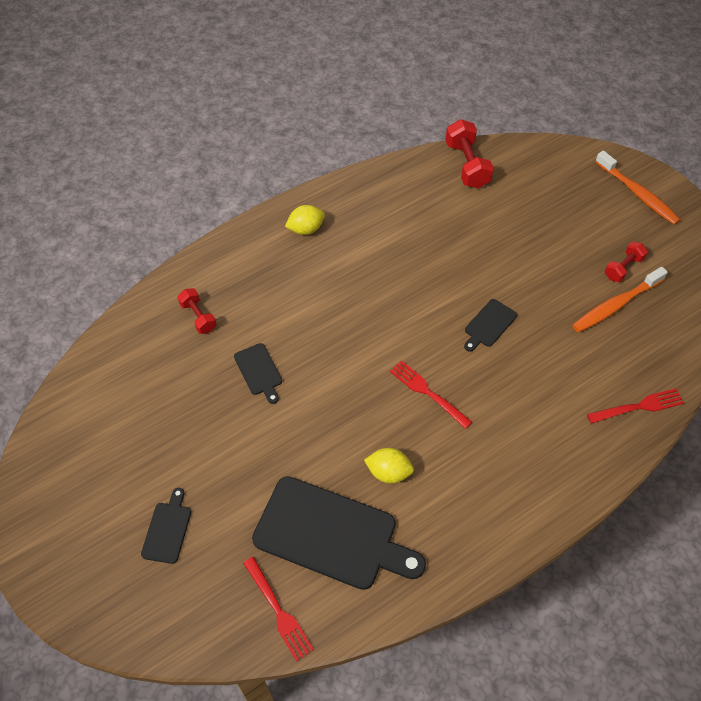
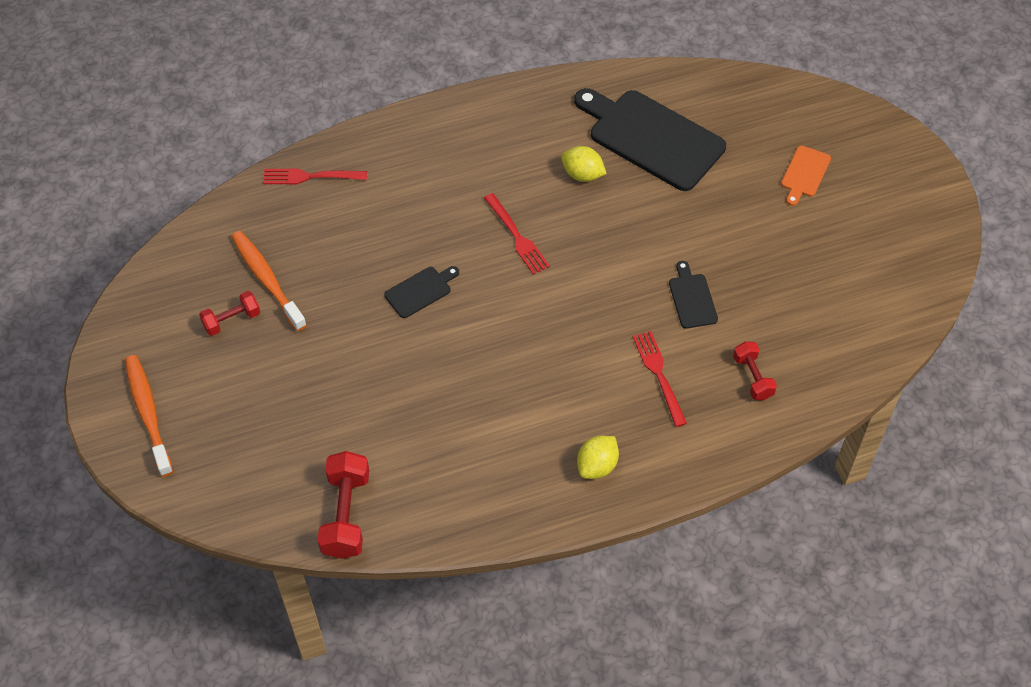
camera: 165 degrees left, 0 degrees up
black cutting board [141,488,191,564] -> orange cutting board [781,146,831,206]
red fork [243,557,314,662] -> red fork moved to [633,331,687,427]
yellow lemon [285,205,325,235] -> yellow lemon turned 45 degrees counterclockwise [577,436,619,479]
orange toothbrush [572,267,668,332] -> orange toothbrush turned 105 degrees counterclockwise [231,231,307,331]

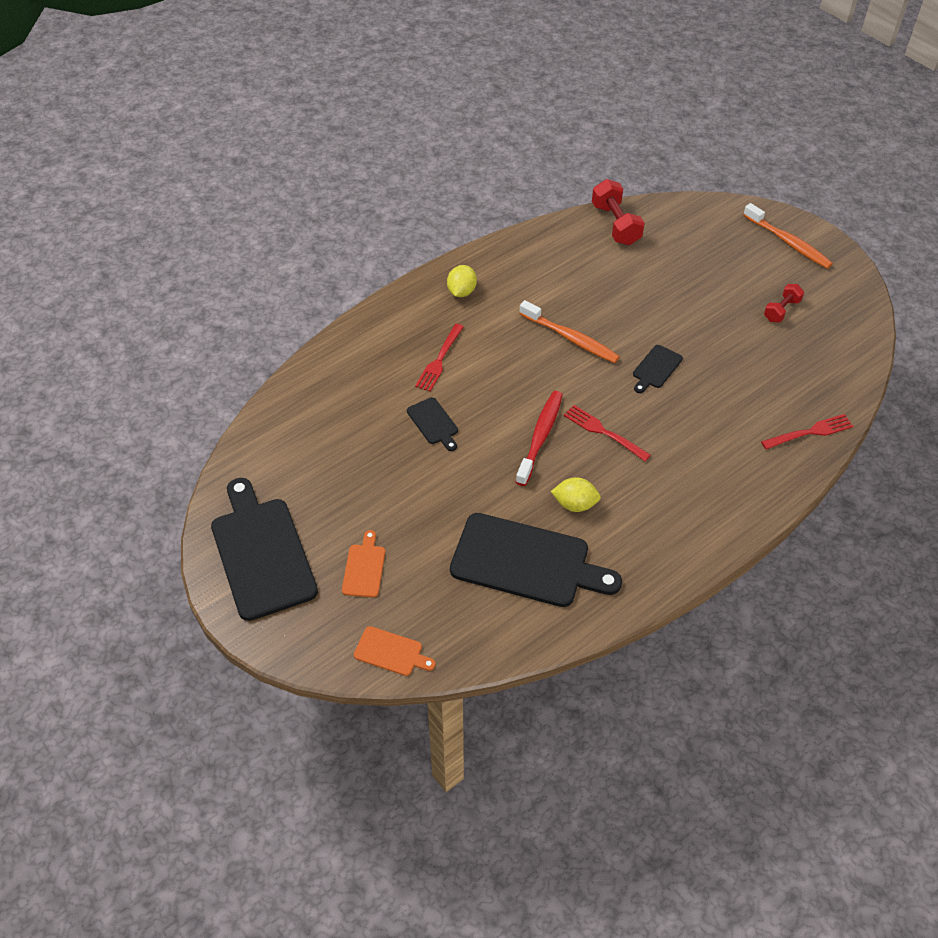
camera: 160 degrees right, 5 degrees down
orange toothbrush [231,231,307,331] -> orange toothbrush moved to [519,300,620,363]
red fork [633,331,687,427] -> red fork turned 60 degrees clockwise [415,324,464,392]
red dumbbell [733,341,777,400] -> none
none -> black cutting board [211,478,318,621]
none -> orange cutting board [354,626,436,676]
none -> red toothbrush [516,391,563,486]

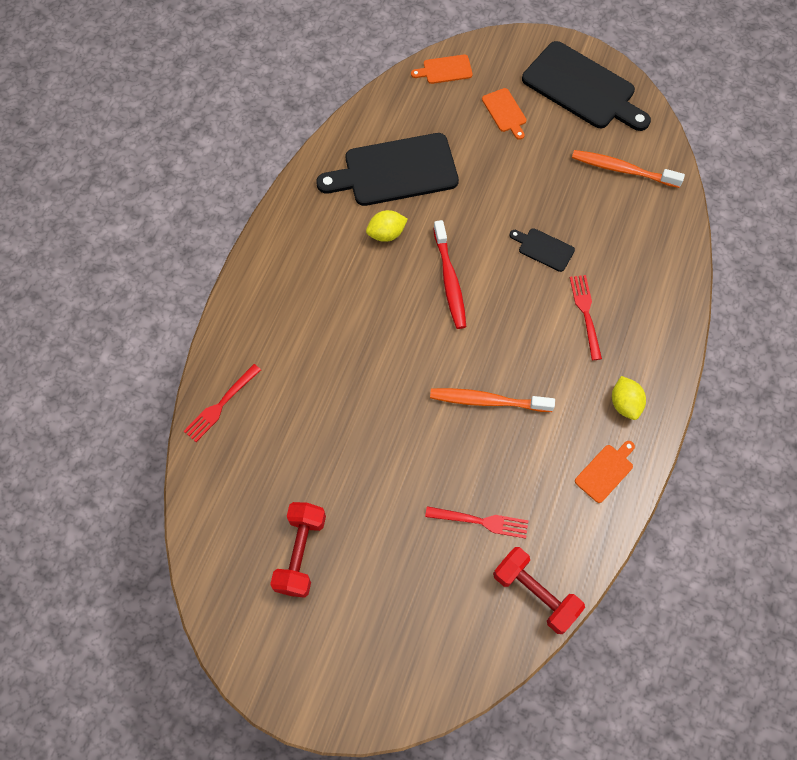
camera: 150 degrees right, 15 degrees up
red fork [564,405,651,461] -> red fork moved to [425,506,528,539]
black cutting board [633,345,683,393] -> none
orange toothbrush [743,203,833,269] -> orange toothbrush moved to [572,150,685,188]
red dumbbell [764,284,804,322] -> red dumbbell [270,502,326,598], size x1.64
none -> orange cutting board [575,441,635,503]

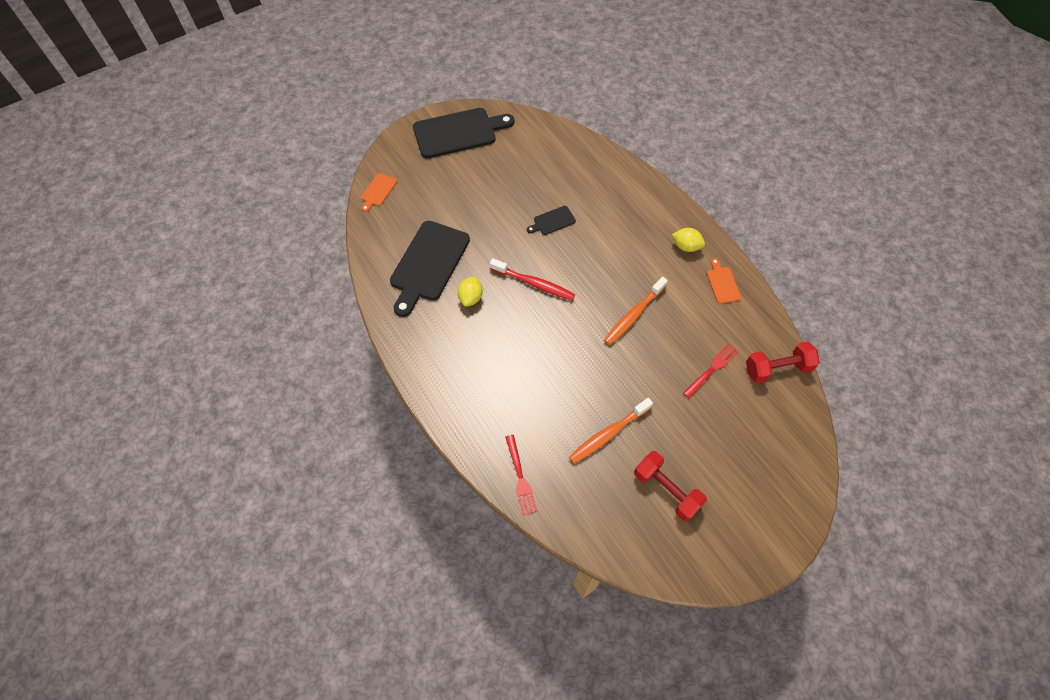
camera: 55 degrees left, 5 degrees down
orange cutting board [482,88,527,140] -> none
red fork [570,275,602,360] -> none
orange toothbrush [572,150,685,188] -> orange toothbrush moved to [569,398,653,464]

